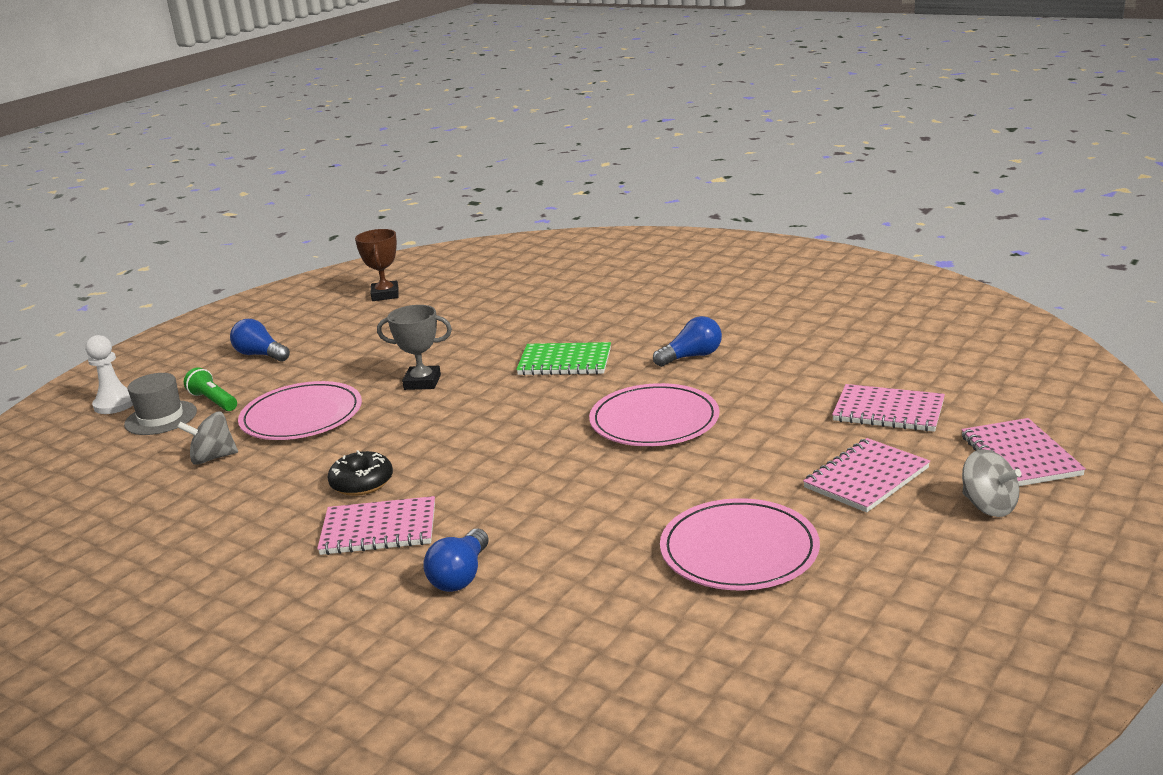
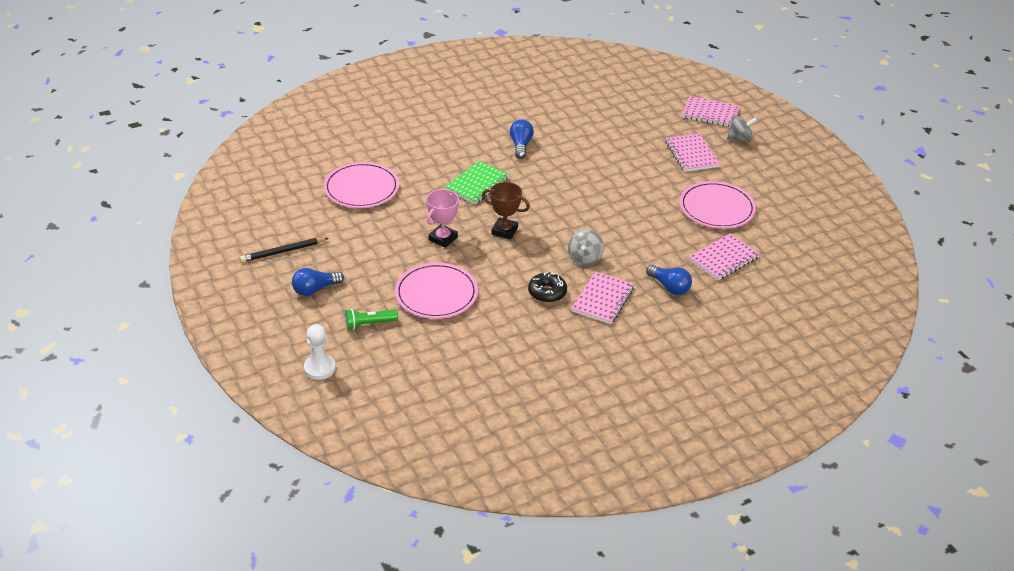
camera: 65 degrees left, 15 degrees up
grey hat [124,373,197,435] -> none
grey spinning top [177,411,238,465] -> grey spinning top moved to [568,230,604,266]
brown trophy [355,229,399,301] -> brown trophy moved to [482,182,530,240]
grey trophy [377,305,452,390] -> pink trophy [426,189,459,248]
pink plate [589,383,719,446] -> pink plate moved to [324,162,399,208]
pink notebook [832,384,945,432] -> pink notebook moved to [689,233,760,280]
none -> black pencil [240,238,328,262]

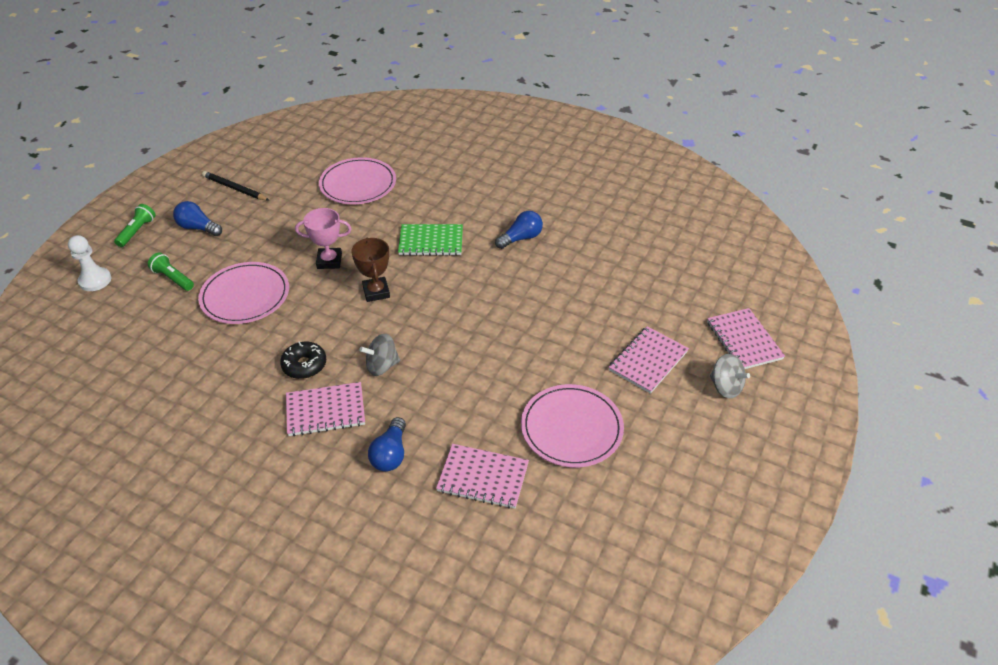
camera: 55 degrees right, 5 degrees up
none -> green flashlight [114,204,156,247]

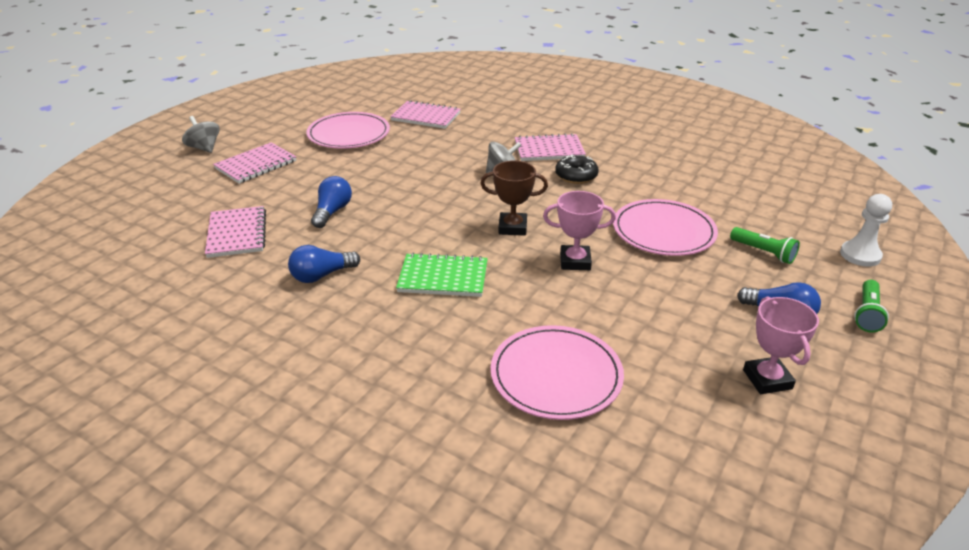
camera: 175 degrees left, 10 degrees down
black pencil [202,171,270,201] -> pink trophy [743,297,819,394]
brown trophy [351,238,390,302] -> brown trophy turned 75 degrees counterclockwise [480,161,548,236]
blue light bulb [368,417,406,472] -> blue light bulb moved to [311,176,352,228]
pink notebook [707,308,785,369] -> pink notebook moved to [205,206,266,258]

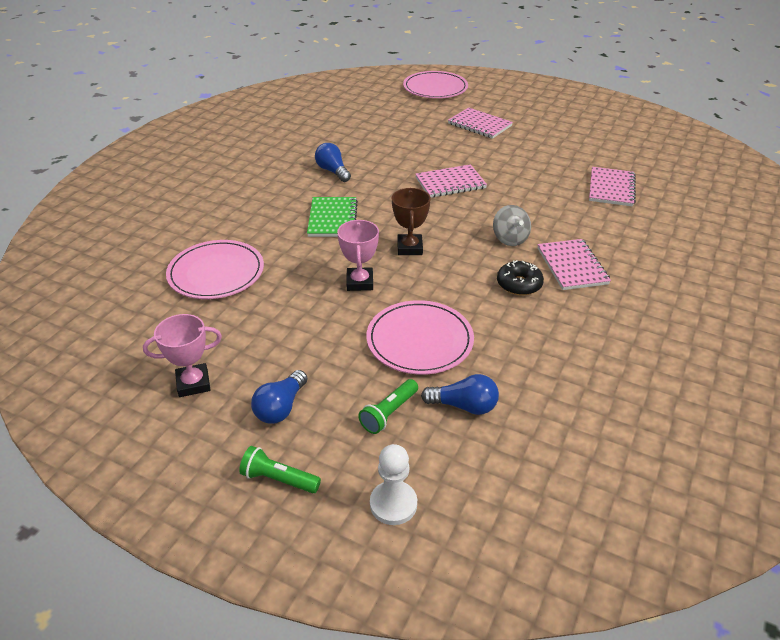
camera: 85 degrees right, 5 degrees up
grey spinning top [182,116,220,153] -> none
pink notebook [205,206,266,258] -> pink notebook moved to [415,164,487,198]
pink plate [306,112,390,149] -> pink plate moved to [403,71,468,98]
blue light bulb [311,176,352,228] -> blue light bulb moved to [421,374,499,415]

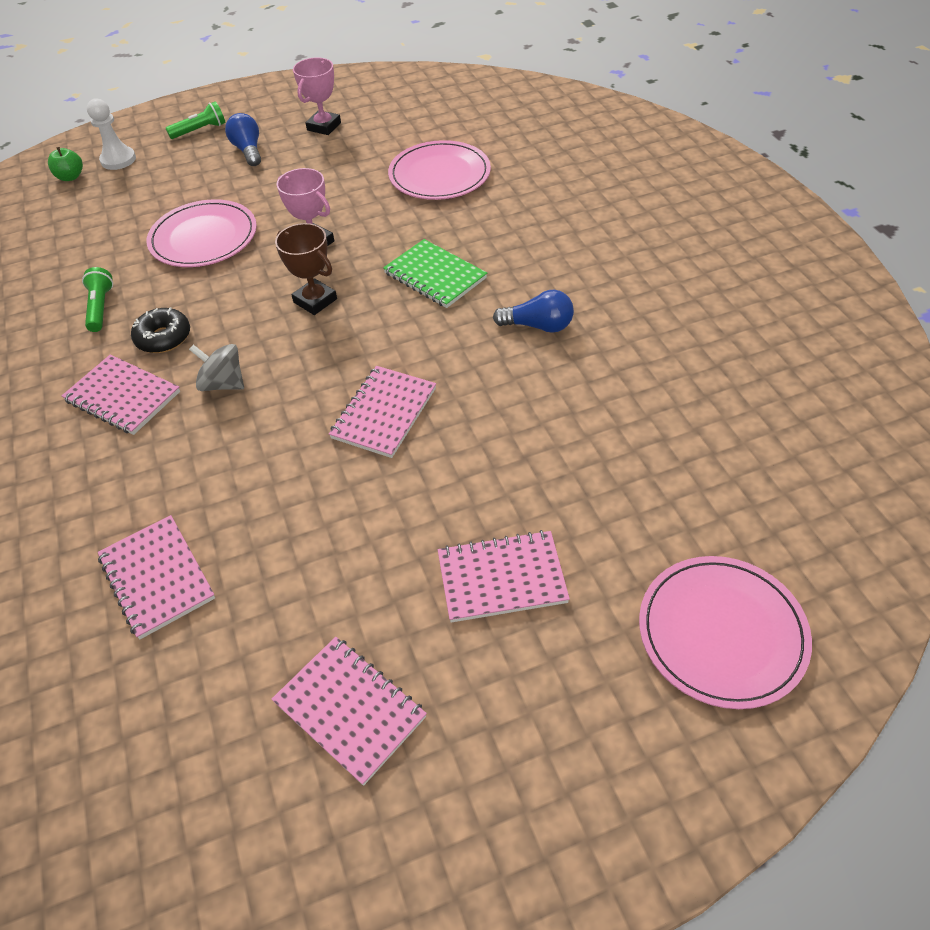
camera: 135 degrees right, 10 degrees up
green flashlight [358,379,418,434] -> green flashlight moved to [82,267,113,332]
blue light bulb [421,374,499,415] -> none
none -> green apple [48,147,83,181]
none -> pink notebook [272,637,427,786]

